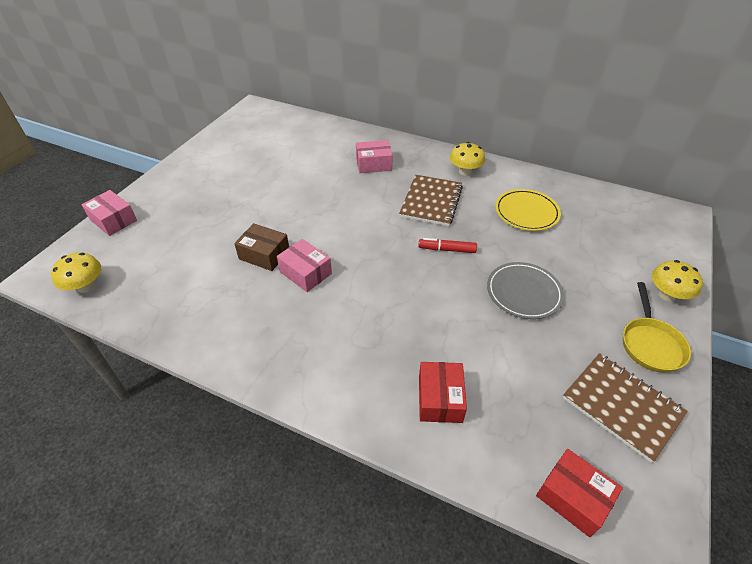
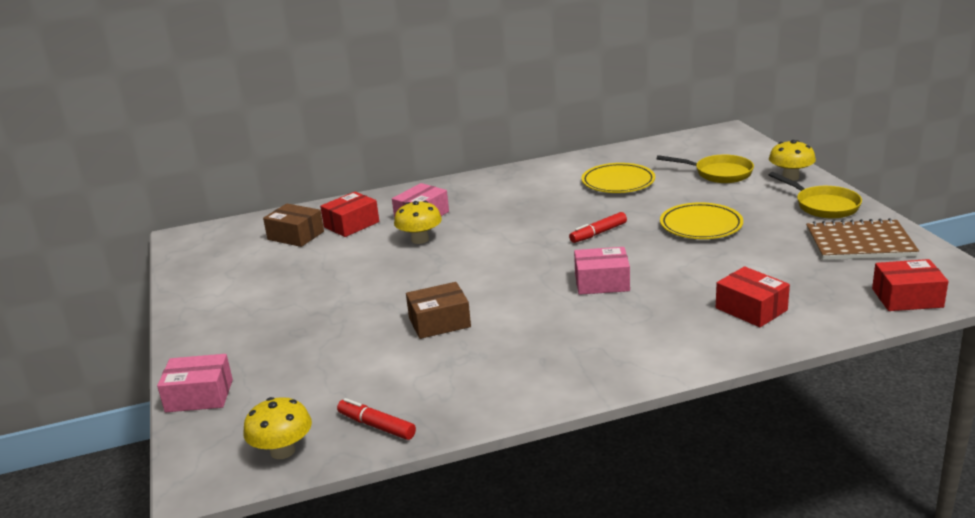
camera: 40 degrees left, 20 degrees down
pink box [277,239,332,292] -> pink box moved to [574,247,630,295]
brown notebook [399,175,463,226] -> none
yellow mushroom [450,142,485,176] -> yellow mushroom moved to [394,201,442,244]
grey plate [487,262,564,319] -> yellow plate [660,202,743,239]
none -> brown box [263,204,324,247]
none -> red box [320,192,379,237]
none -> red marker [337,398,416,440]
none -> yellow pan [657,154,754,183]

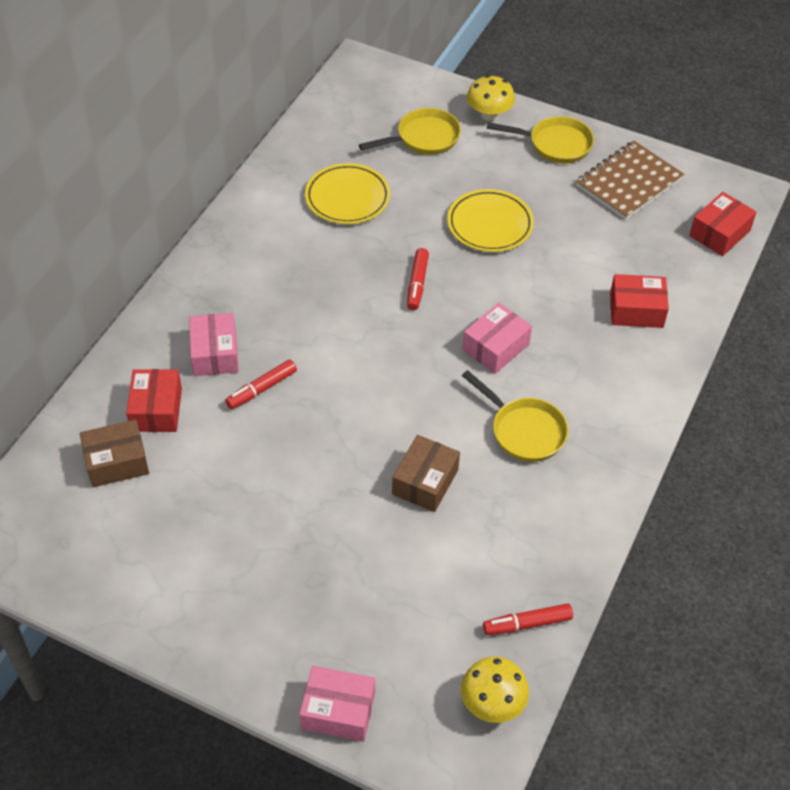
camera: 50 degrees left, 25 degrees up
pink box [157,354,233,412] -> pink box turned 60 degrees clockwise [299,666,375,742]
yellow mushroom [394,201,442,244] -> red marker [225,359,297,409]
none -> yellow pan [462,370,568,462]

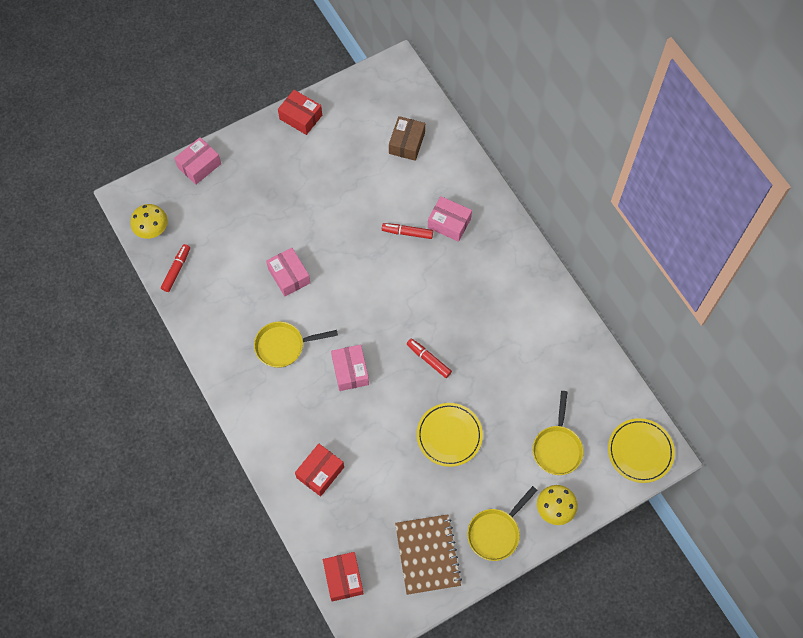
camera: 125 degrees right, 15 degrees up
red box [126,369,182,432] -> red box moved to [278,90,322,135]
red marker [225,359,297,409] -> red marker turned 75 degrees counterclockwise [382,223,433,239]
yellow plate [305,163,390,224] -> yellow plate moved to [608,418,675,483]
brown box [392,435,460,512] -> pink box [266,248,310,296]

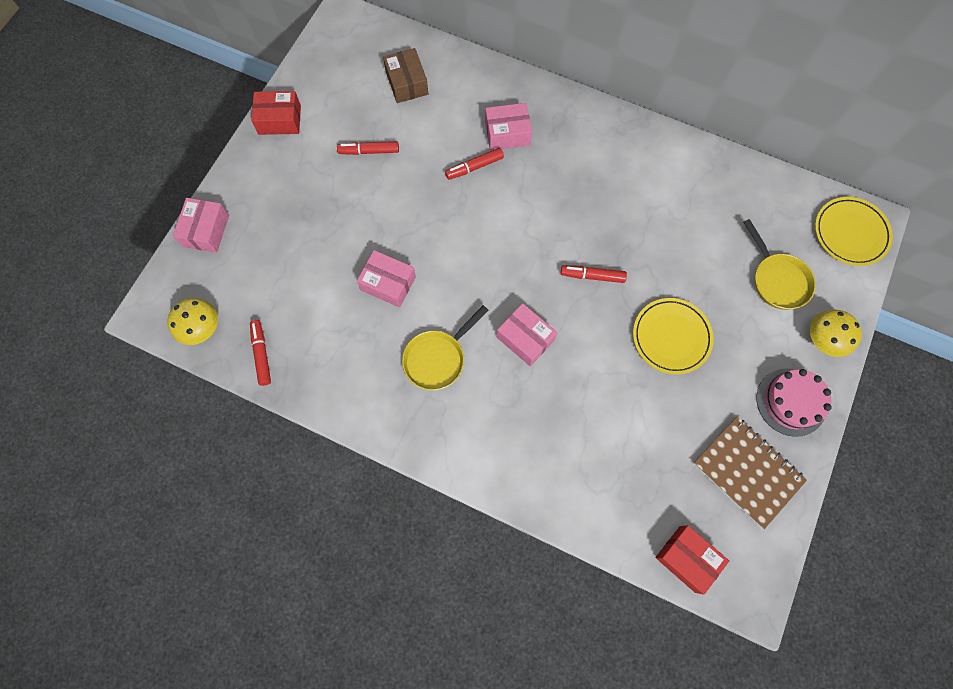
camera: 35 degrees left, 5 degrees up
red box [295,444,344,496] -> none
yellow pan [467,486,538,561] -> pink cake [756,368,832,437]
none -> red marker [337,141,399,155]

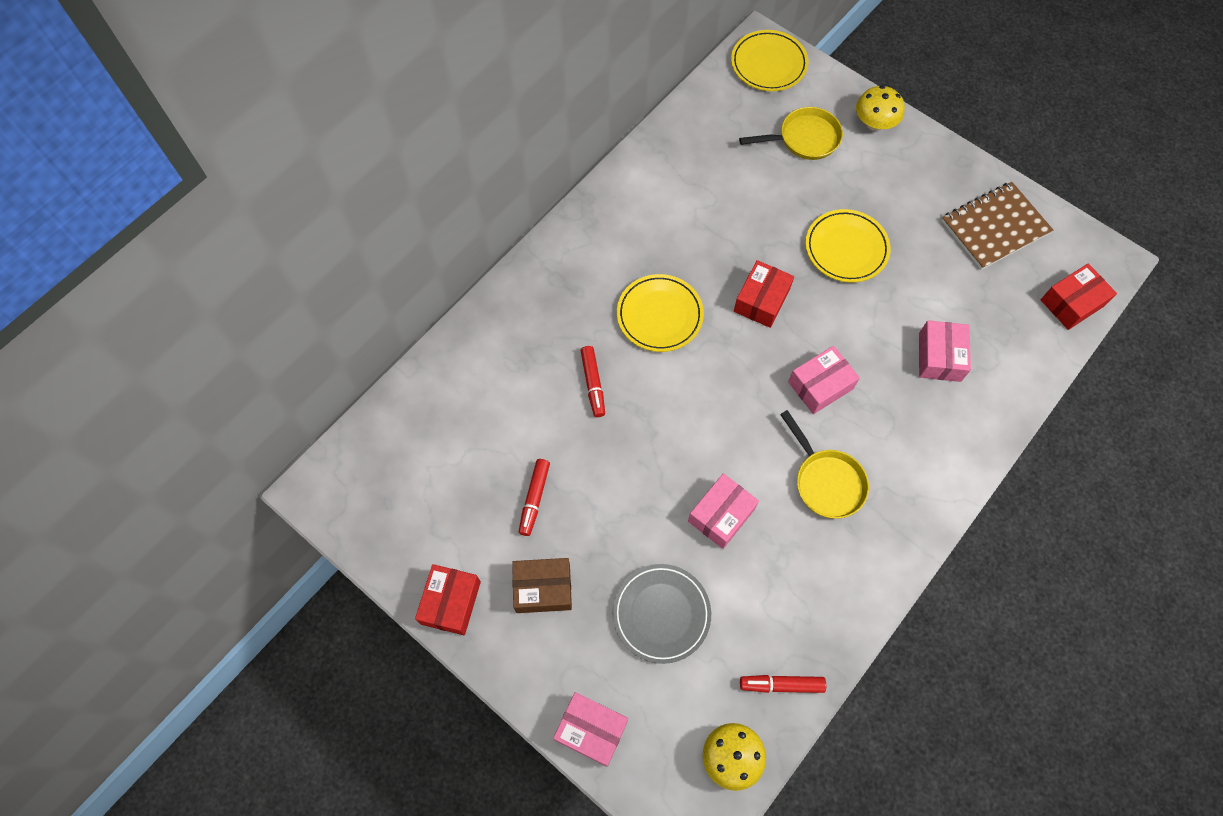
camera: 75 degrees left, 5 degrees down
brown box [383,48,428,103] -> brown box moved to [512,558,572,613]
pink box [485,103,532,150] -> pink box moved to [919,320,971,382]
red marker [561,265,627,283] -> red box [734,260,794,328]
pink cake [756,368,832,437] -> none
none -> grey plate [613,564,711,664]
none -> yellow plate [617,274,704,352]

